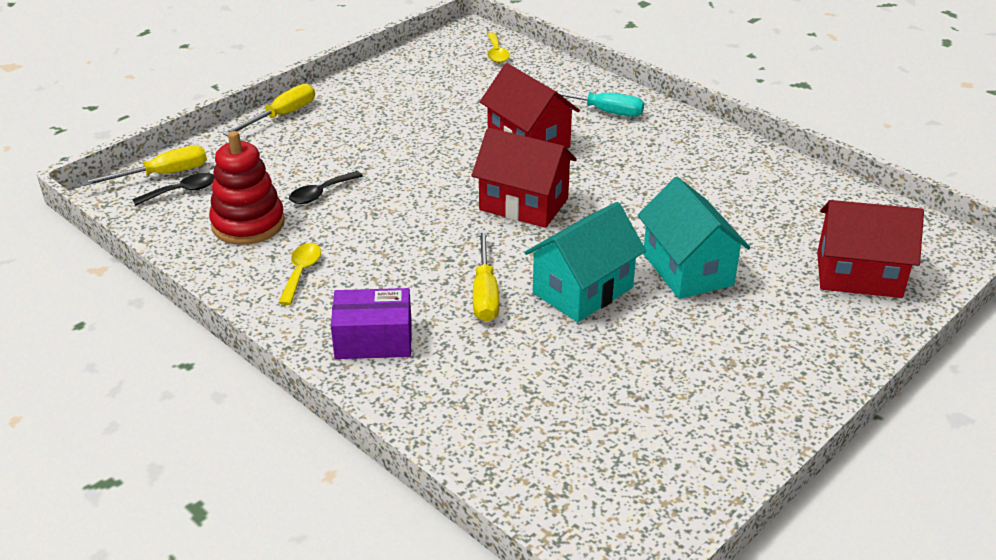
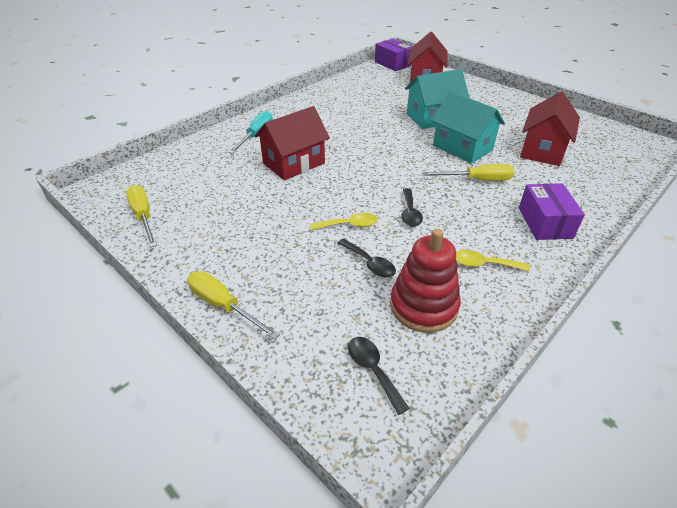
camera: 90 degrees left, 5 degrees up
yellow screwdriver [81,145,207,186] -> yellow screwdriver moved to [126,185,157,248]
red house [472,128,577,228] -> red house moved to [520,91,580,166]
yellow spoon [487,33,510,63] -> yellow spoon moved to [310,213,378,230]
none -> purple box [375,39,412,71]
none -> black spoon [401,188,423,227]

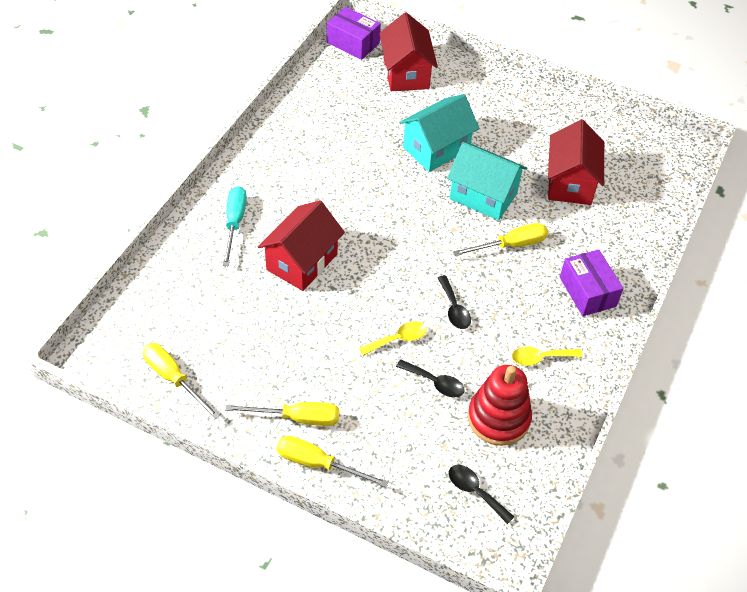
camera: 20 degrees left, 10 degrees up
none -> yellow screwdriver [225,402,340,426]

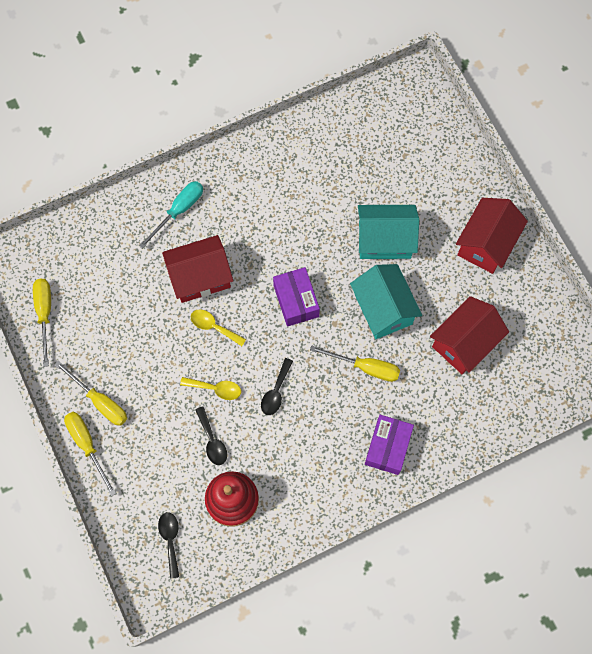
camera: 40 degrees right, 20 degrees up
purple box [327,7,381,60] -> purple box moved to [273,267,320,327]
red house [379,12,438,91] -> red house moved to [456,198,528,274]
yellow spoon [512,346,583,366] -> yellow spoon moved to [191,309,246,346]

